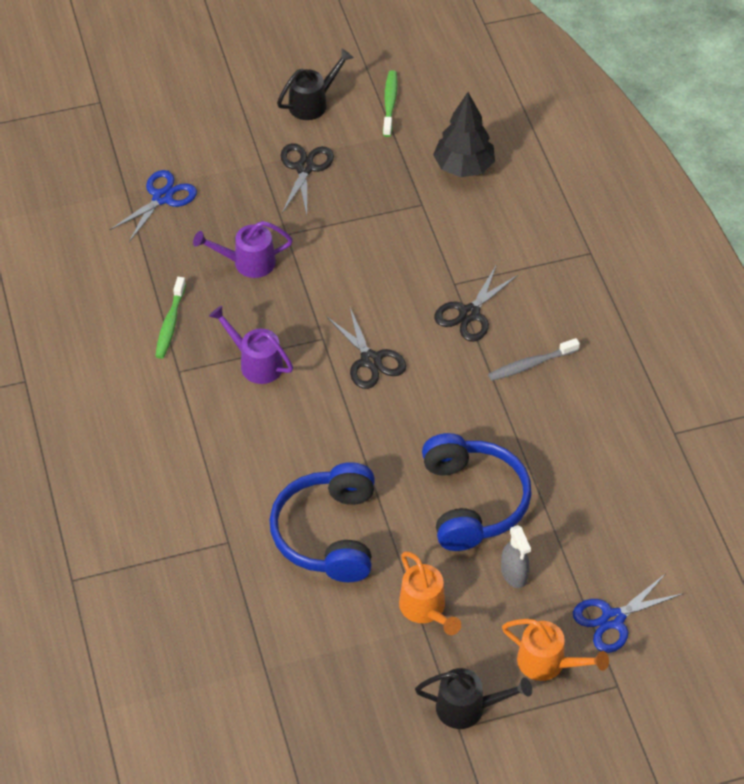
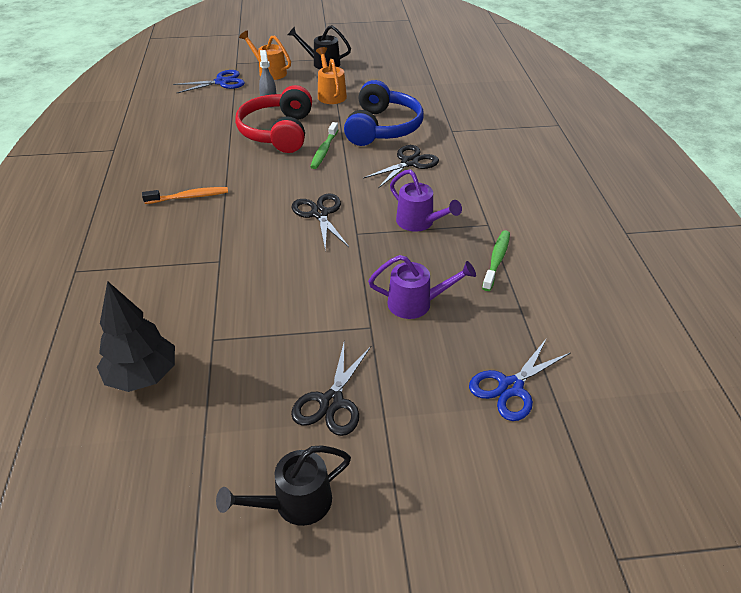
camera: 170 degrees left, 10 degrees down
green toothbrush [383,70,398,137] -> green toothbrush moved to [310,122,338,169]
blue headphones [422,433,532,551] -> red headphones [235,85,312,153]
black scissors [434,264,518,342] -> black scissors moved to [363,145,439,188]
grey toothbrush [488,338,580,381] -> orange toothbrush [142,187,228,204]

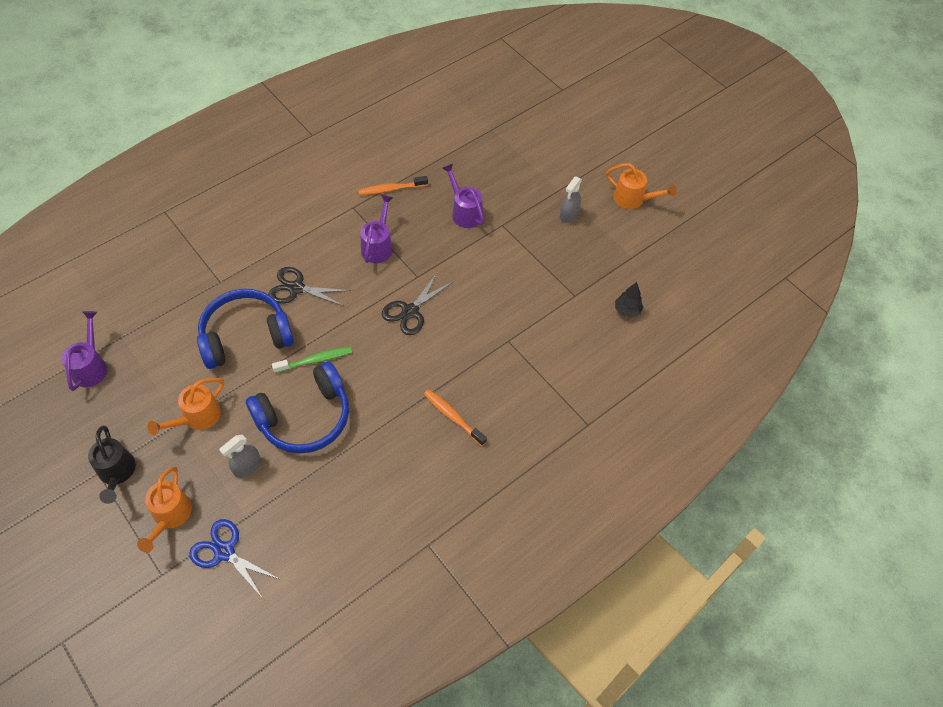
camera: 125 degrees left, 15 degrees up
black tree [97,281,175,392] -> black tree [615,282,643,318], size x0.55
black watering can [216,445,351,526] -> orange watering can [606,163,677,209]
red headphones [235,85,312,153] -> blue headphones [246,362,349,454]
black scissors [291,343,372,436] -> grey spray bottle [560,176,582,223]
blue scissors [469,338,570,421] -> none
green toothbrush [482,230,510,291] -> orange toothbrush [359,176,428,195]
none -> purple watering can [62,311,107,391]

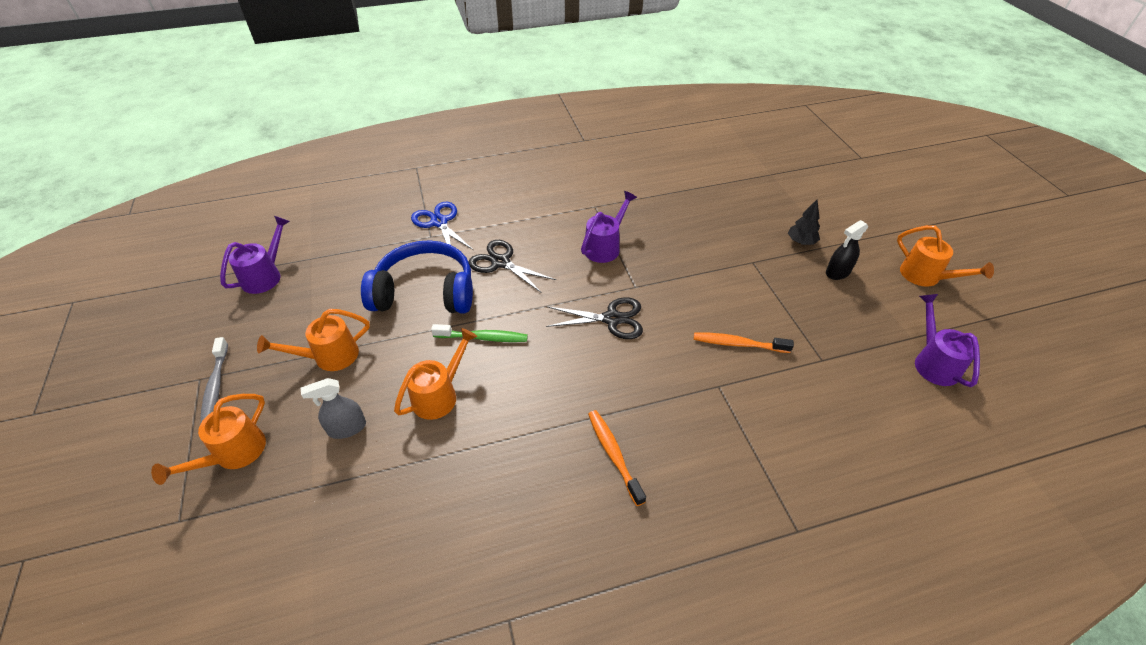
camera: 25 degrees right, 10 degrees down
black watering can [88,426,136,504] -> grey toothbrush [200,337,228,424]
blue scissors [189,519,281,597] -> blue scissors moved to [411,202,473,250]
blue headphones [246,362,349,454] -> orange watering can [394,328,477,420]
orange toothbrush [359,176,428,195] -> orange toothbrush moved to [694,333,794,353]
black scissors [382,272,453,335] -> black scissors turned 150 degrees counterclockwise [546,297,643,339]
purple watering can [442,164,484,228] -> purple watering can moved to [915,294,980,387]
grey spray bottle [560,176,582,223] -> black spray bottle [826,220,869,280]
black tree [615,282,643,318] -> black tree moved to [788,200,820,245]

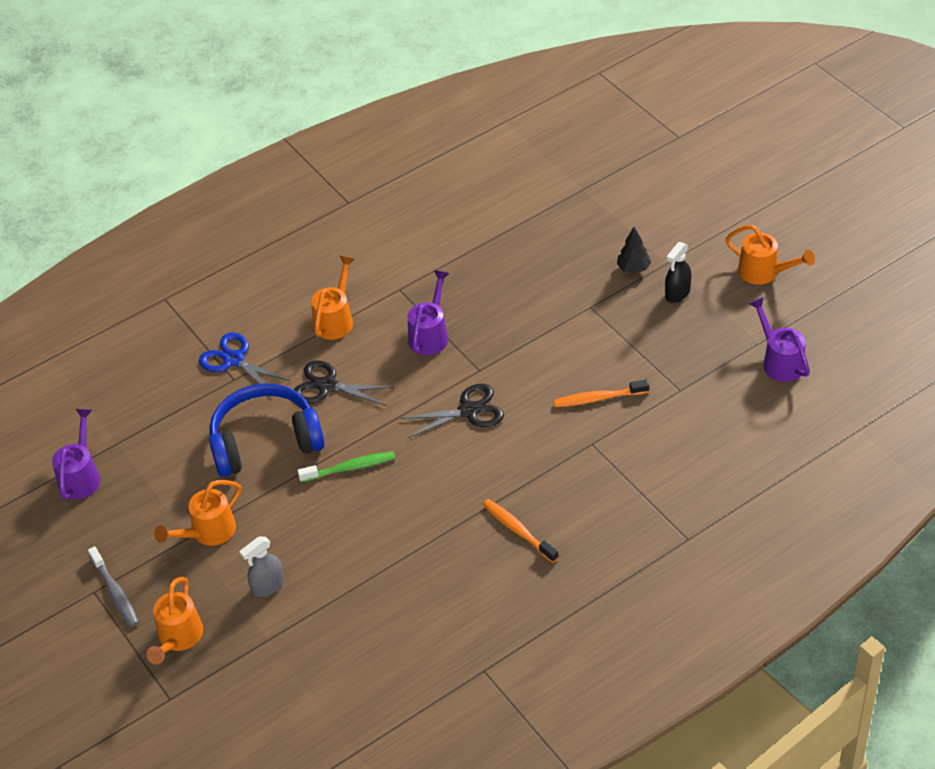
camera: 15 degrees left, 0 degrees up
orange watering can [394,328,477,420] -> orange watering can moved to [311,256,355,340]

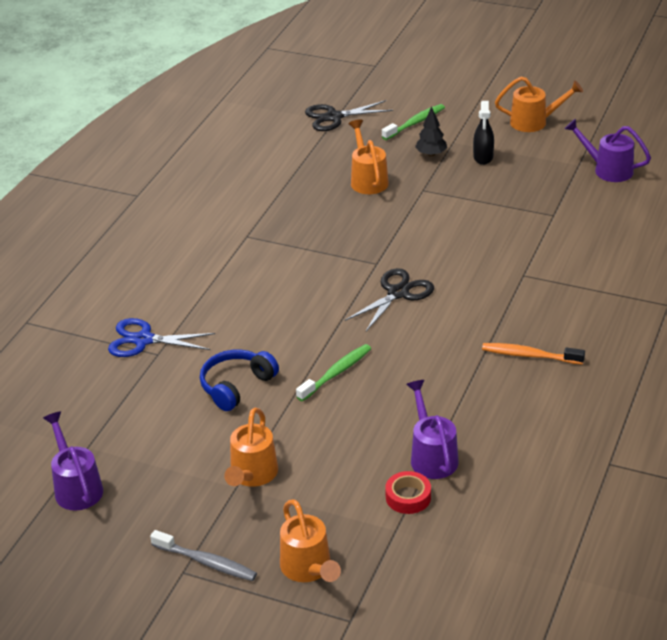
camera: 35 degrees left, 10 degrees down
blue headphones [209,383,325,477] -> blue headphones [200,350,279,411], size x0.62
grey spray bottle [239,536,284,597] -> none
black scissors [294,360,395,406] -> black scissors moved to [305,100,393,131]
orange watering can [311,256,355,340] -> orange watering can moved to [348,120,389,194]
purple watering can [408,270,450,355] -> purple watering can moved to [406,380,459,479]
orange toothbrush [553,380,649,407] -> none
none -> green toothbrush [382,104,445,140]
none -> red tape [385,471,431,514]

